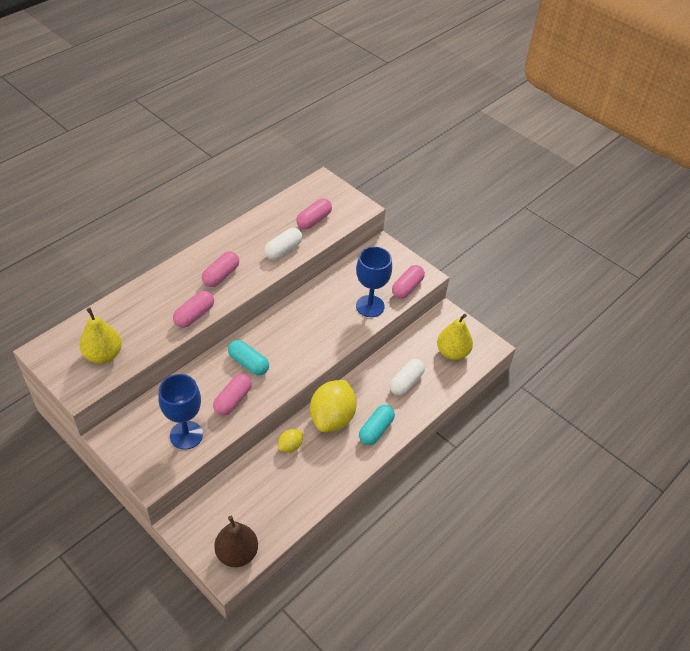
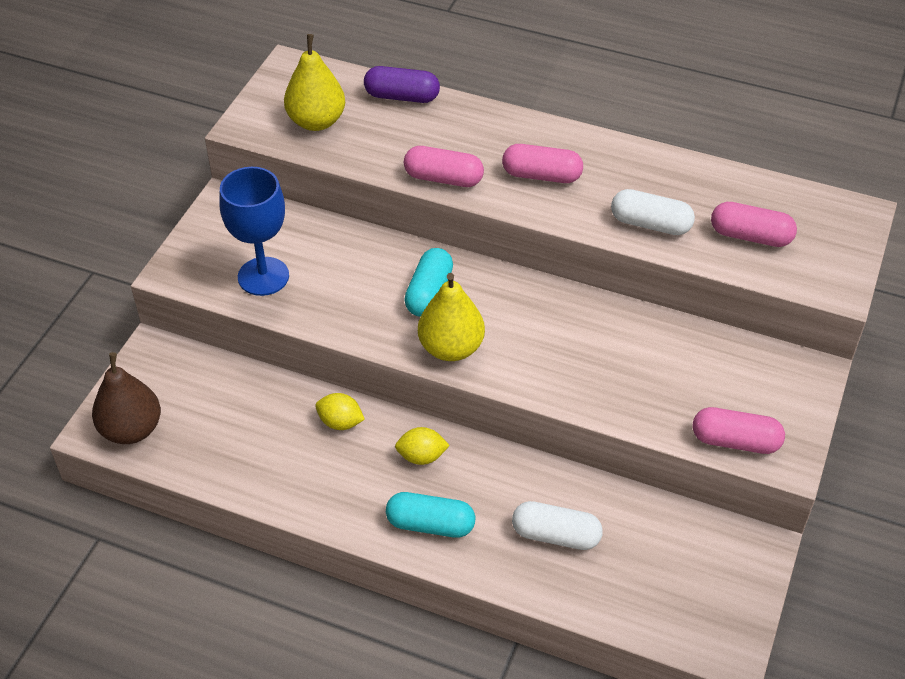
camera: 70 degrees right, 0 degrees up
pink capsule [213,374,252,416] -> none
yellow lemon [310,380,357,432] -> yellow lemon [395,427,450,465], size x0.47
blue goblet [356,246,392,317] -> none
yellow pear [437,314,473,360] -> yellow pear moved to [418,273,485,361]
none -> purple capsule [364,66,440,103]

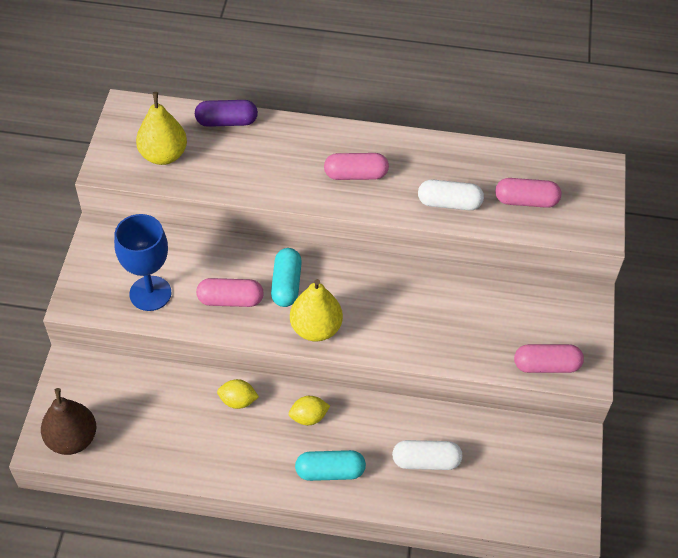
camera: 15 degrees left, 5 degrees up
pink capsule [404,146,484,187] -> pink capsule moved to [196,278,264,307]

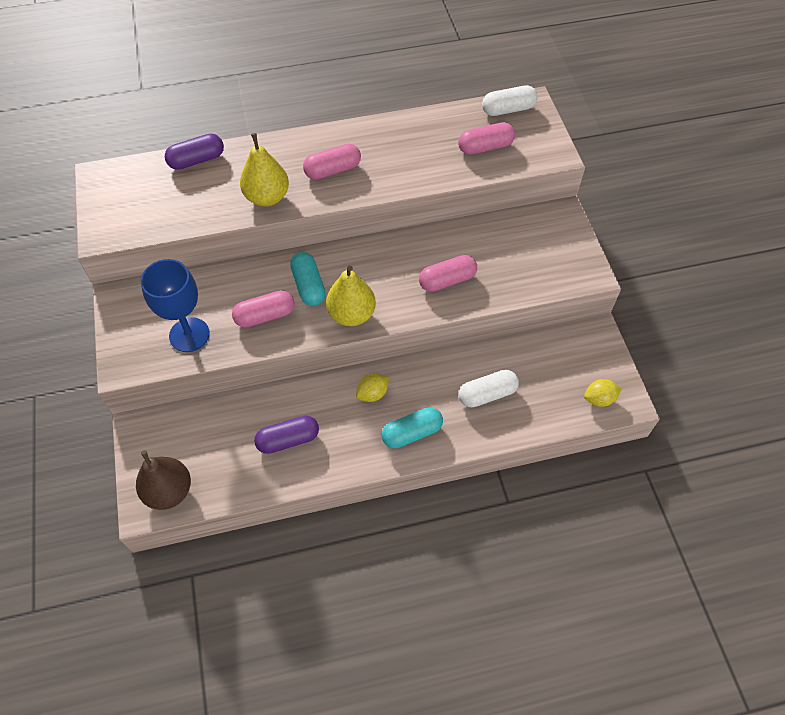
camera: 20 degrees left, 5 degrees up
yellow pear [136,92,187,165] -> yellow pear moved to [240,133,289,207]
yellow lemon [217,379,259,409] -> yellow lemon moved to [584,379,622,407]
white capsule [418,179,484,210] -> white capsule moved to [482,85,538,116]
pink capsule [514,344,584,373] -> pink capsule moved to [419,255,477,292]
none -> purple capsule [254,416,319,454]

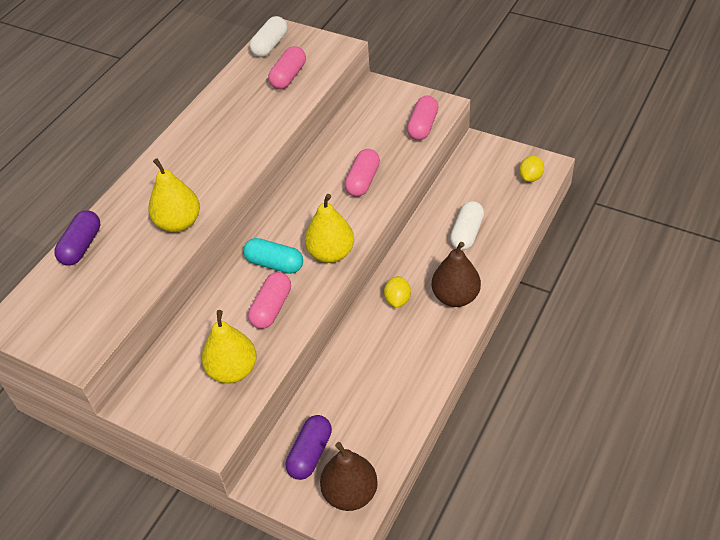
camera: 45 degrees left, 10 degrees down
blue goblet [141,259,210,352] -> yellow pear [201,310,257,383]
purple capsule [254,416,319,454] -> purple capsule moved to [286,415,332,480]
pink capsule [303,144,361,180] -> pink capsule moved to [407,96,439,140]
turquoise capsule [381,407,443,448] -> brown pear [431,242,481,307]

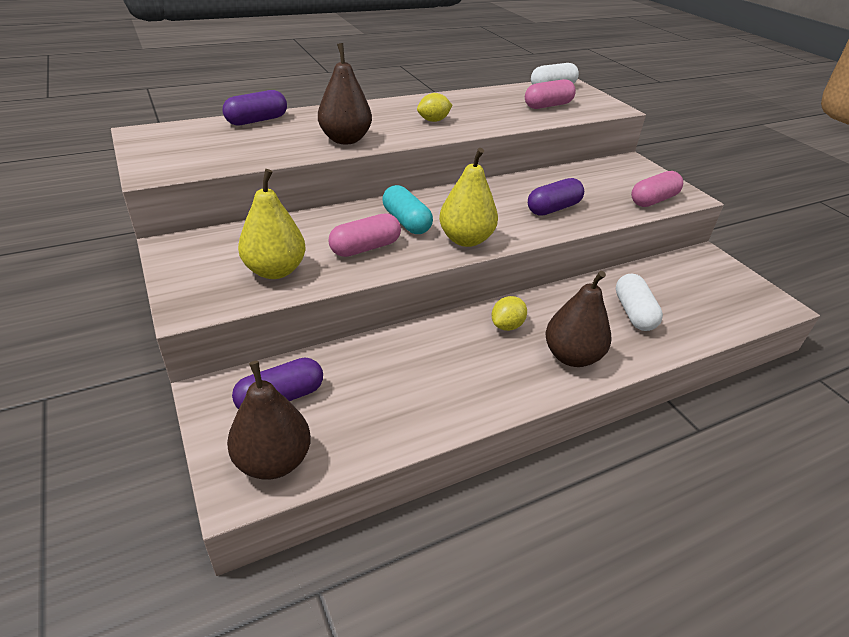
camera: 30 degrees right, 10 degrees down
yellow pear [149,158,200,232] -> brown pear [318,43,372,144]
pink capsule [345,149,380,197] -> purple capsule [528,178,584,216]
white capsule [450,201,484,250] -> white capsule turned 60 degrees counterclockwise [616,274,663,331]
yellow lemon [519,156,544,182] -> yellow lemon moved to [417,93,452,122]

